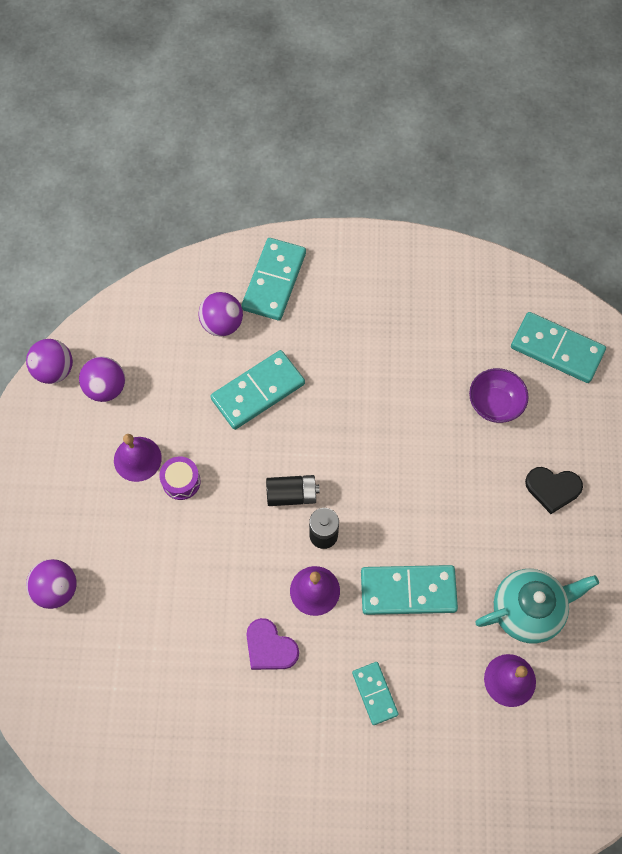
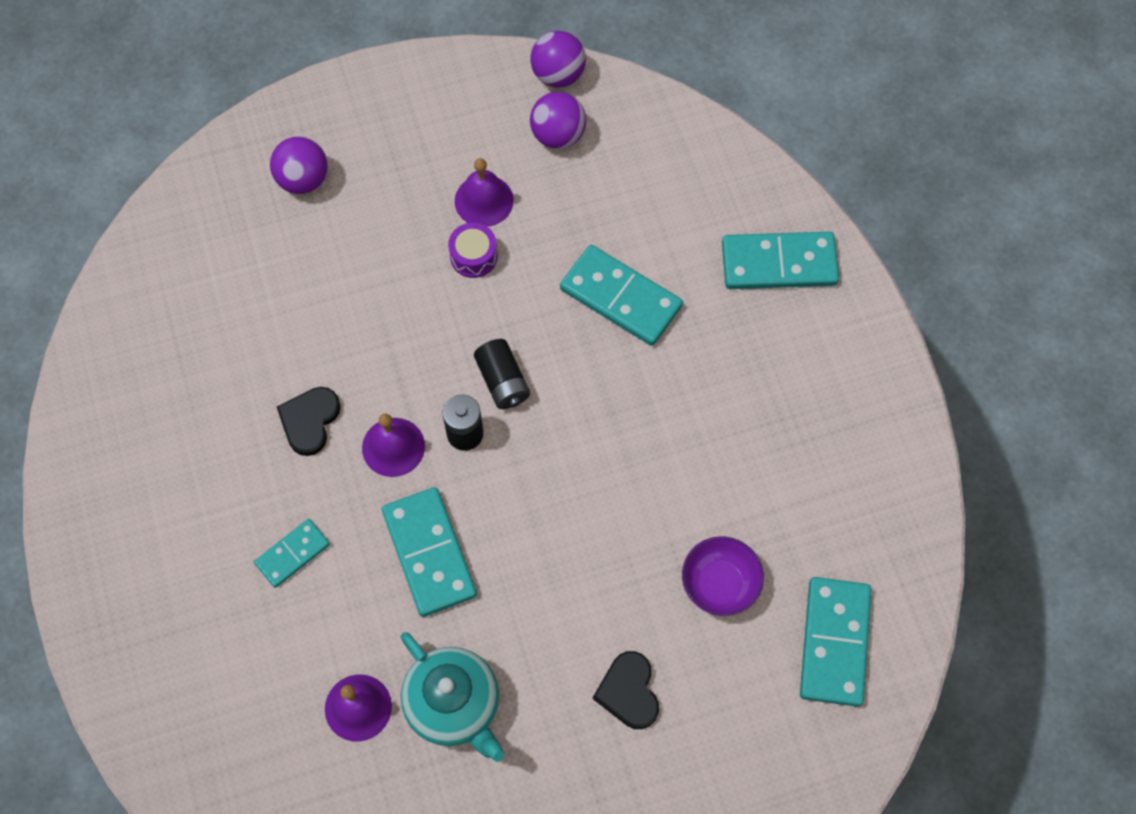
camera: 70 degrees right, 0 degrees up
purple ball [199,292,243,337] -> none
purple heart [246,618,299,670] -> black heart [277,387,341,456]

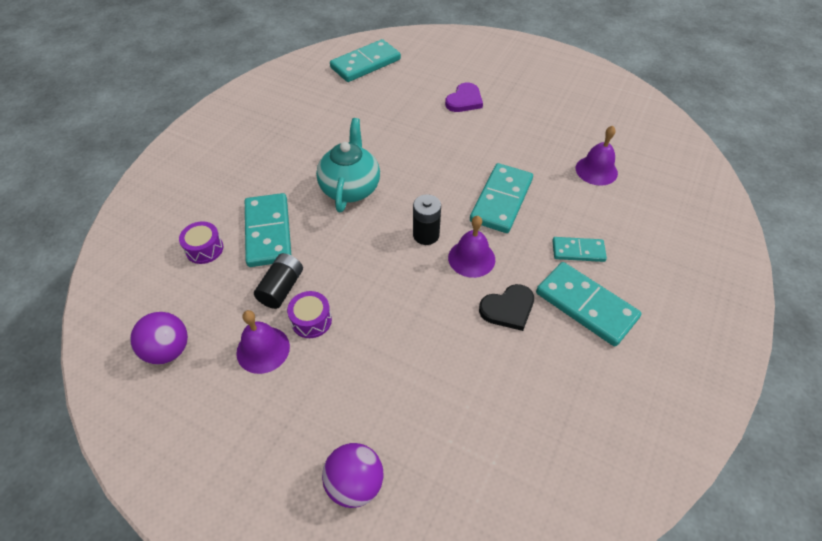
camera: 135 degrees left, 15 degrees down
turquoise teapot [401,632,504,762] -> turquoise teapot moved to [316,118,380,212]
black battery [474,339,530,409] -> black battery moved to [254,253,303,309]
purple ball [530,31,586,88] -> none
black heart [593,651,659,729] -> purple heart [445,82,483,112]
purple bowl [682,536,764,616] -> none
turquoise domino [722,232,839,289] -> turquoise domino moved to [536,262,642,347]
none -> purple drum [179,221,224,264]

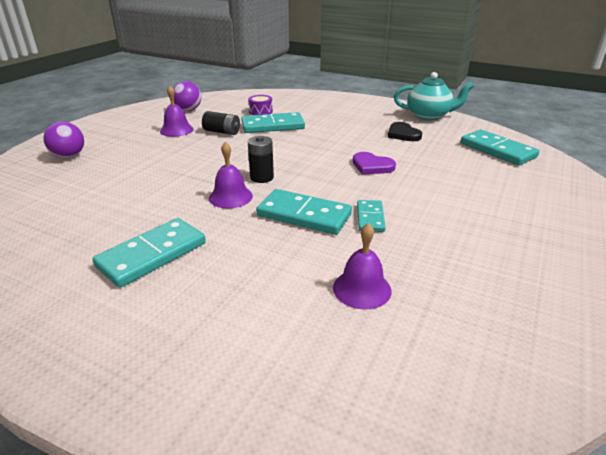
camera: 90 degrees right, 20 degrees down
purple drum [287,291,332,338] -> none
turquoise teapot [316,118,380,212] -> turquoise teapot moved to [394,72,474,120]
purple heart [445,82,483,112] -> purple heart moved to [353,152,396,175]
black heart [479,284,534,331] -> black heart moved to [388,122,422,141]
turquoise domino [552,237,607,262] -> turquoise domino moved to [357,200,386,232]

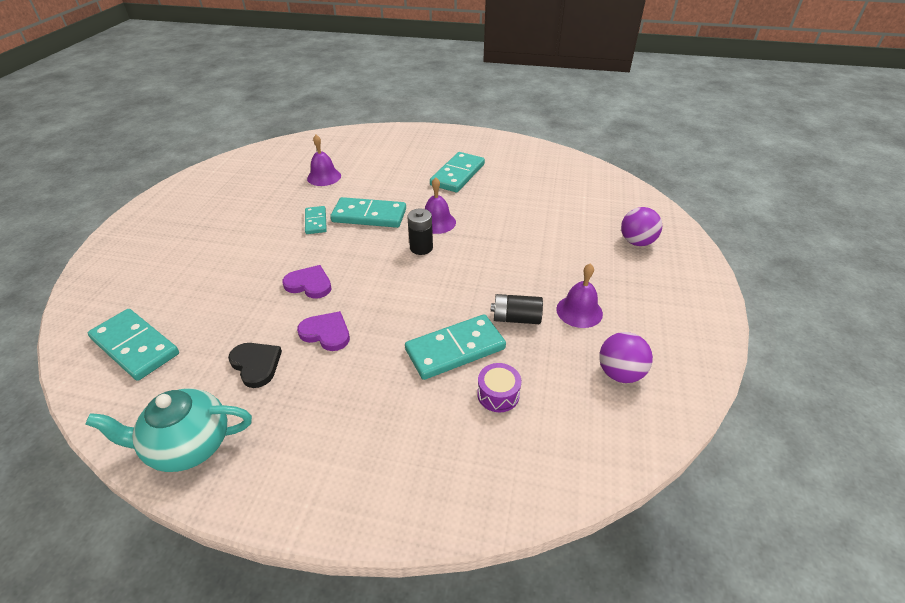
camera: 165 degrees right, 10 degrees up
none -> purple heart [297,311,350,351]

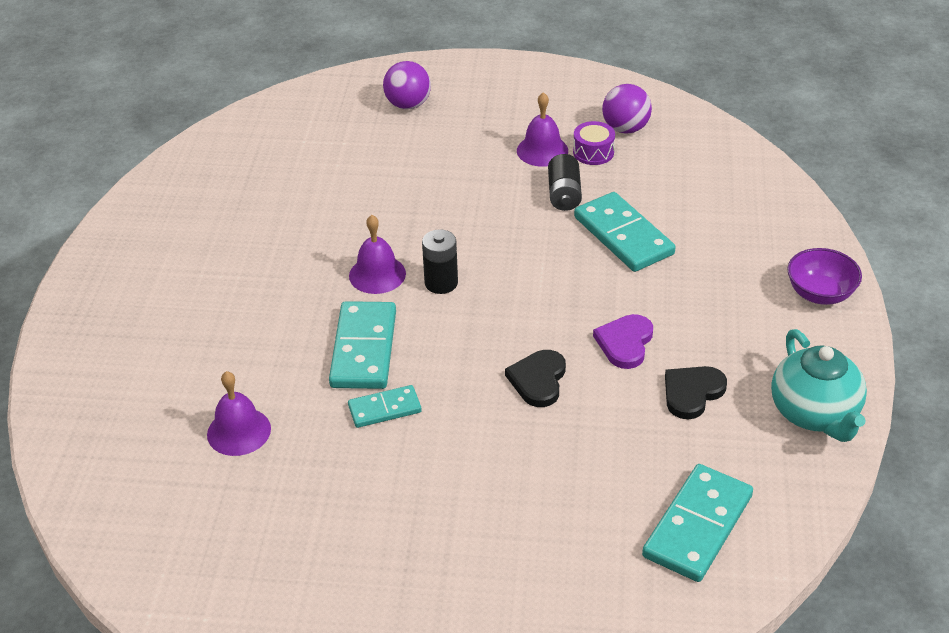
camera: 95 degrees left, 0 degrees up
purple heart [282,265,332,299] -> black heart [505,350,566,407]
turquoise domino [430,152,485,192] -> none
purple drum [477,363,521,412] -> purple drum moved to [573,121,615,165]
none -> purple bowl [787,248,862,305]

